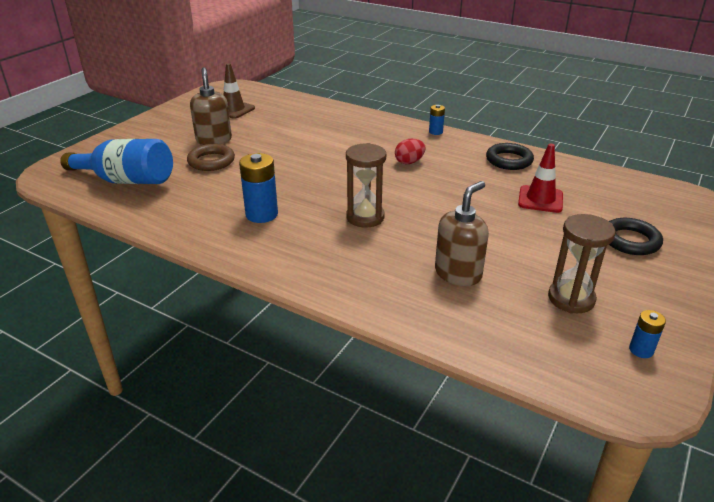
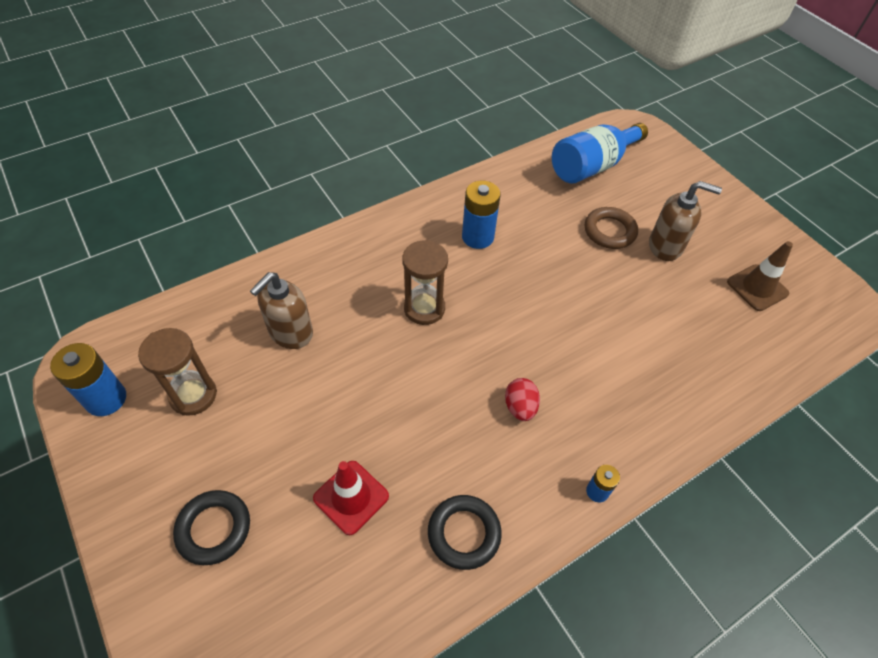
camera: 115 degrees right, 20 degrees up
brown soap dispenser [435,181,489,286] -> brown soap dispenser turned 60 degrees clockwise [250,272,313,349]
blue battery [629,310,666,358] -> blue battery [50,343,126,416], size x1.84

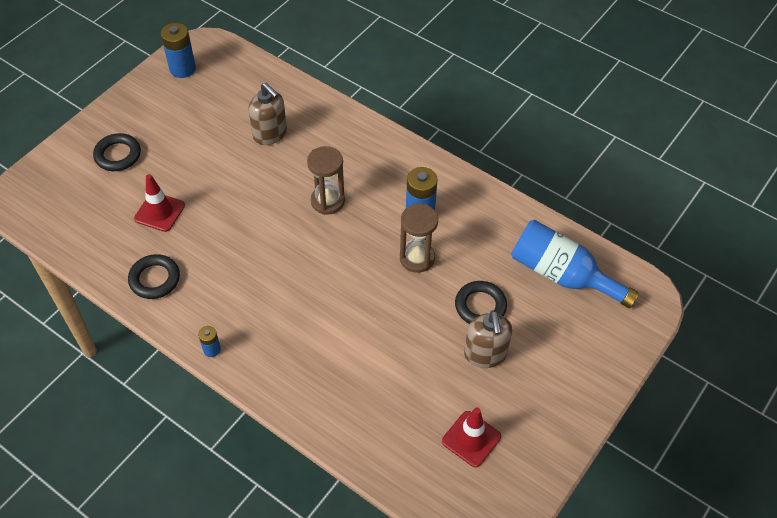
camera: 70 degrees right, 0 degrees up
brown hourglass [138,328,217,416] -> brown hourglass moved to [400,204,438,273]
brown soap dispenser [250,272,313,349] -> brown soap dispenser turned 150 degrees counterclockwise [249,83,287,145]
red egg [505,378,540,421] -> none
brown ring [585,207,638,249] -> black ring [455,281,507,324]
brown traffic cone [727,241,793,311] -> red traffic cone [442,407,501,467]

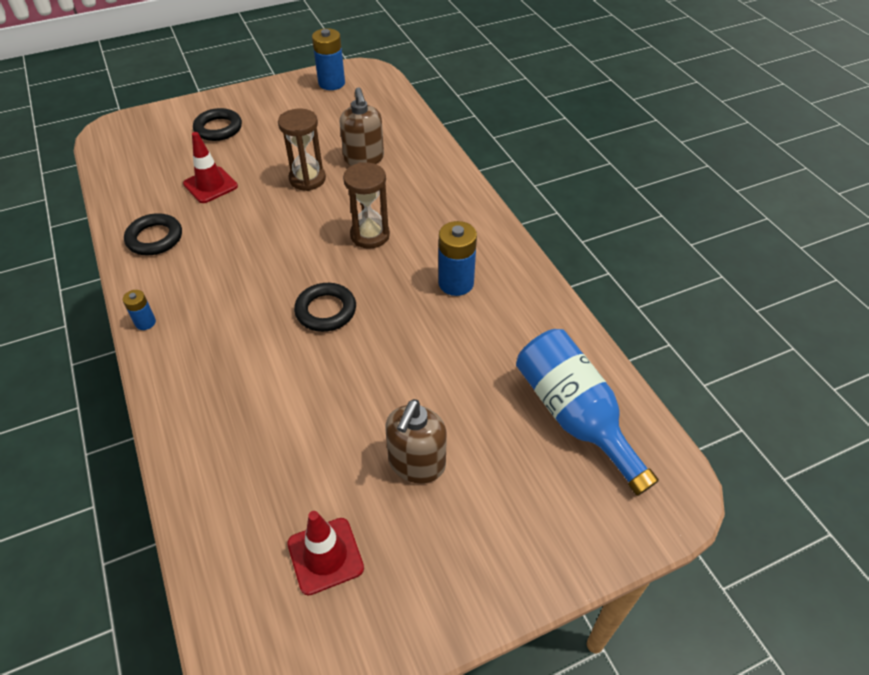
camera: 30 degrees right, 5 degrees down
brown hourglass [400,204,438,273] -> brown hourglass moved to [278,109,326,191]
black ring [455,281,507,324] -> black ring moved to [294,283,356,332]

